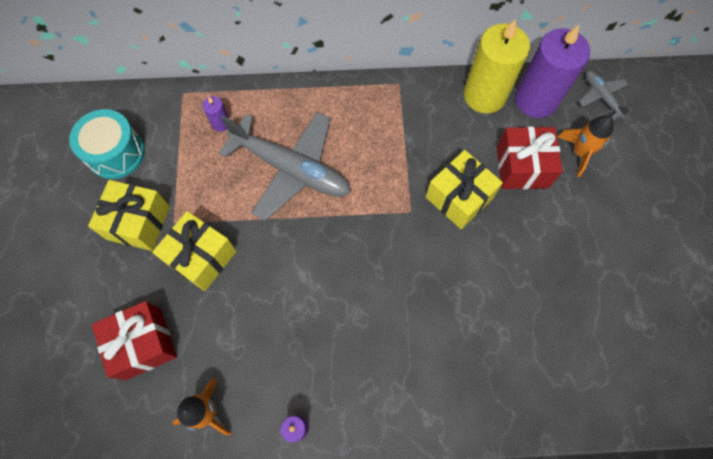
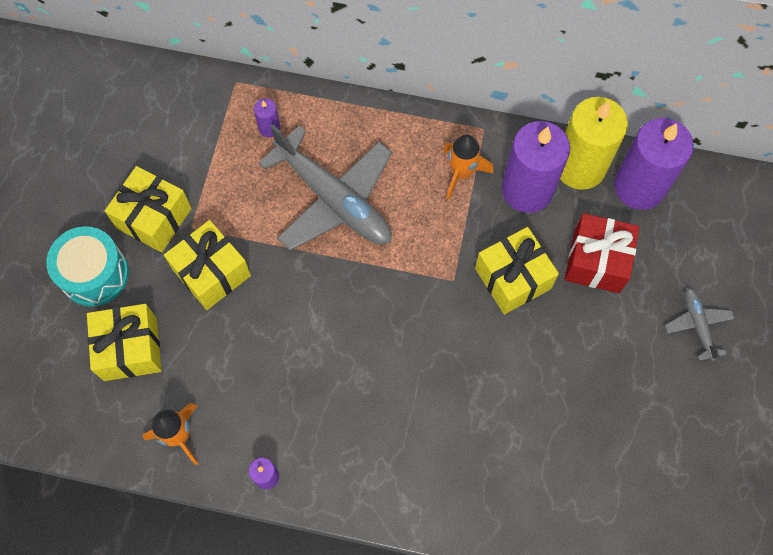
camera: 15 degrees right, 0 degrees up
turquoise drum [69,109,145,179] -> turquoise drum moved to [46,226,129,307]
red gift [92,301,177,380] -> yellow gift [87,304,162,381]
orange rocket [558,116,613,177] -> orange rocket moved to [443,135,493,199]
grey plane [579,70,632,120] -> grey plane moved to [665,288,735,361]
none -> purple candle [502,121,570,213]

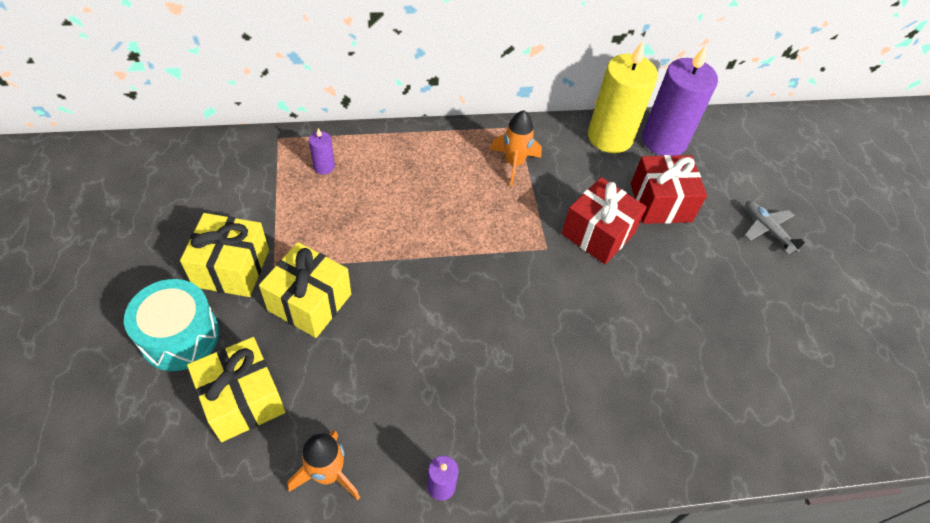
camera: 25 degrees left, 15 degrees down
grey plane [258,125,392,250] -> none
yellow gift [475,227,559,314] -> red gift [561,177,647,264]
purple candle [502,121,570,213] -> none

